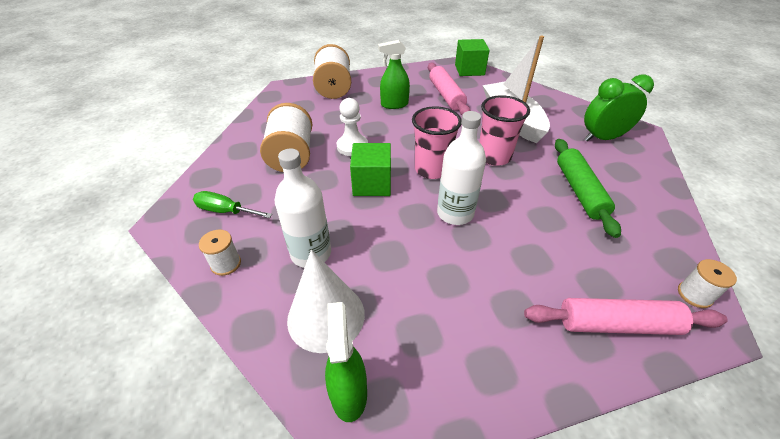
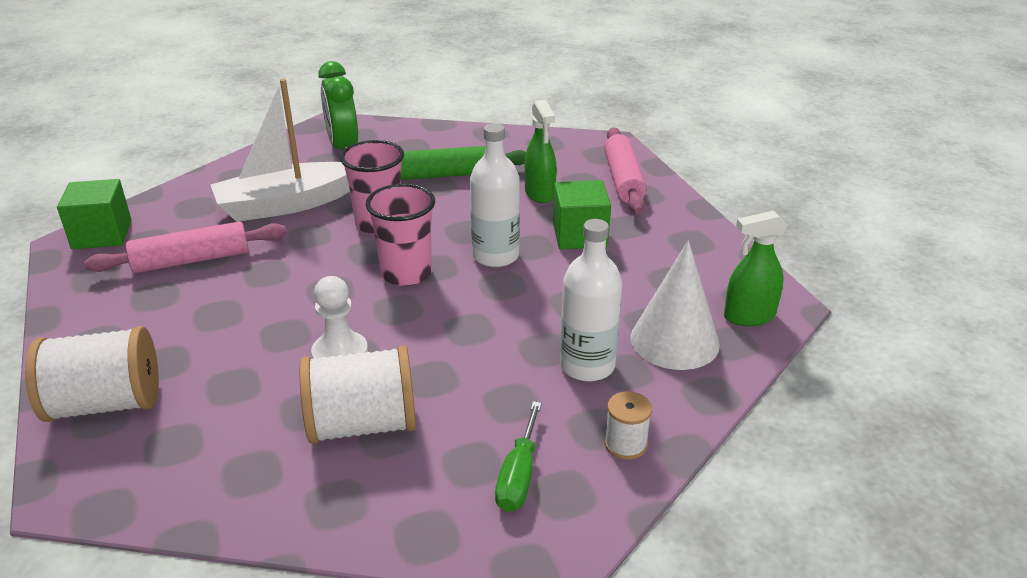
camera: 95 degrees left, 10 degrees down
green cube [350,143,391,196] -> green cube moved to [553,180,611,249]
green spray bottle [378,40,410,109] -> green spray bottle moved to [524,100,557,203]
white spool [678,259,737,308] -> none

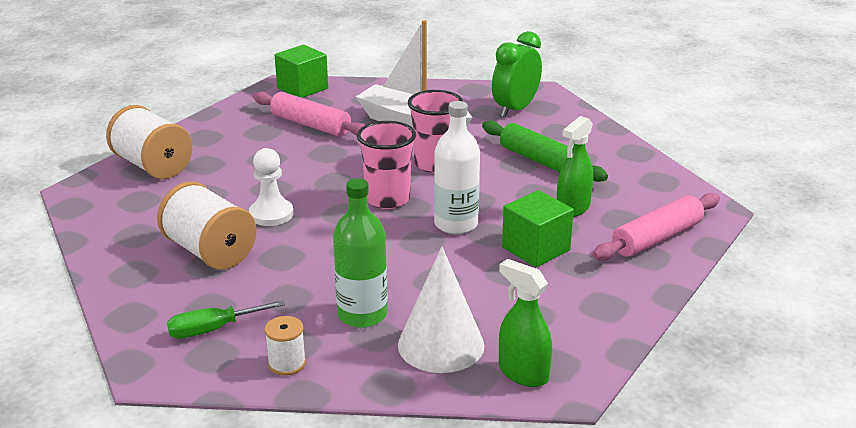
camera: 55 degrees right, 5 degrees down
white bottle [560,219,622,382] -> green bottle [333,178,388,328]

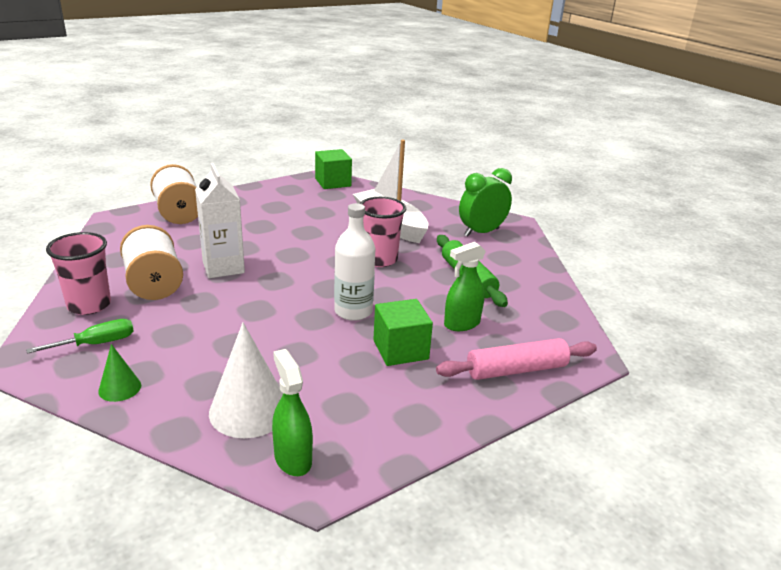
camera: 20 degrees right, 0 degrees up
green screwdriver [167,300,285,339] -> green screwdriver turned 150 degrees clockwise [26,319,134,354]
white pawn [249,148,294,226] -> white carton [195,163,245,278]
pink rolling pin [253,91,365,137] -> none
white spool [264,316,306,376] -> green cone [98,344,141,402]
green bottle [333,178,388,328] -> none
pink cup [357,121,416,209] -> pink cup moved to [46,232,111,315]

